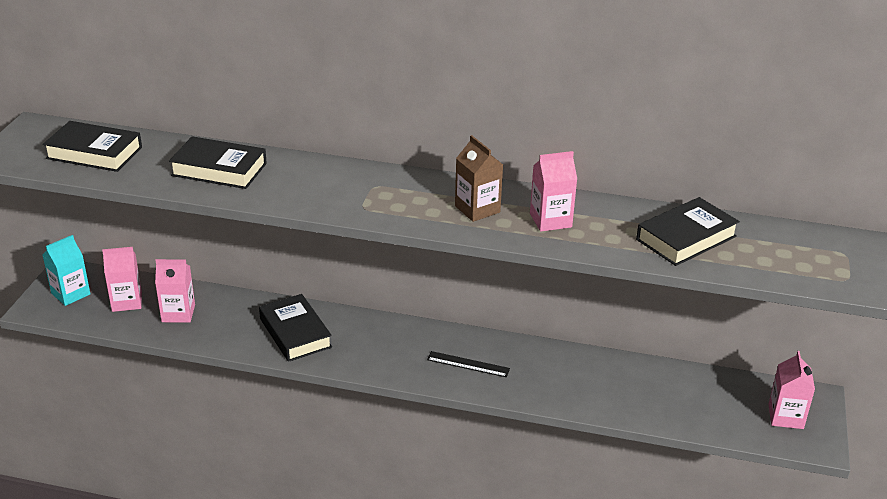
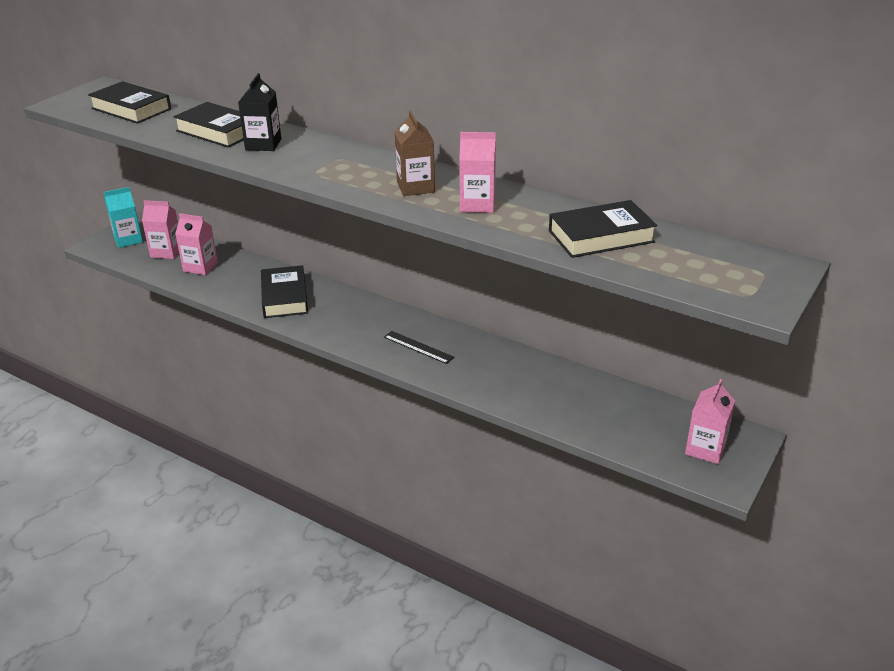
camera: 20 degrees right, 0 degrees up
none -> black carton [238,73,281,151]

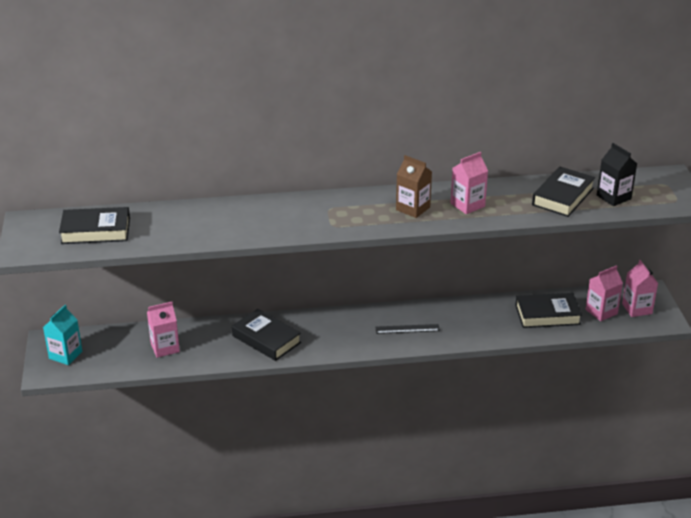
camera: 40 degrees left, 0 degrees up
pink carton [142,200,179,259] -> pink carton moved to [586,265,623,321]
black book [173,102,244,148] -> black book moved to [515,293,582,328]
black carton [238,73,281,151] -> black carton moved to [597,143,637,206]

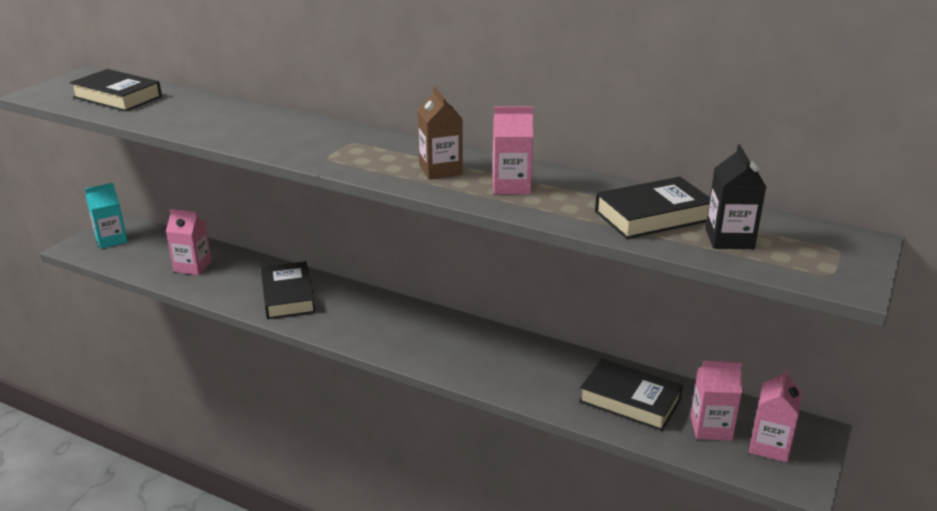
camera: 35 degrees right, 5 degrees down
black ruler [375,324,440,334] -> none

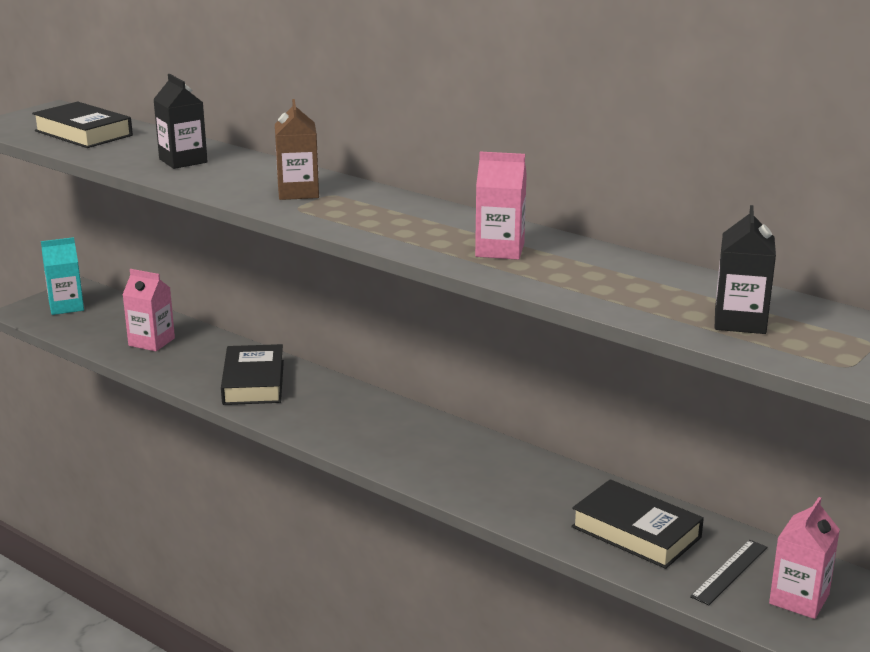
camera: 10 degrees right, 5 degrees down
brown carton [418,87,463,179] -> brown carton moved to [275,99,319,200]
black book [595,177,710,239] -> none
pink carton [691,361,742,440] -> black ruler [690,540,768,605]
none -> black carton [153,74,208,169]

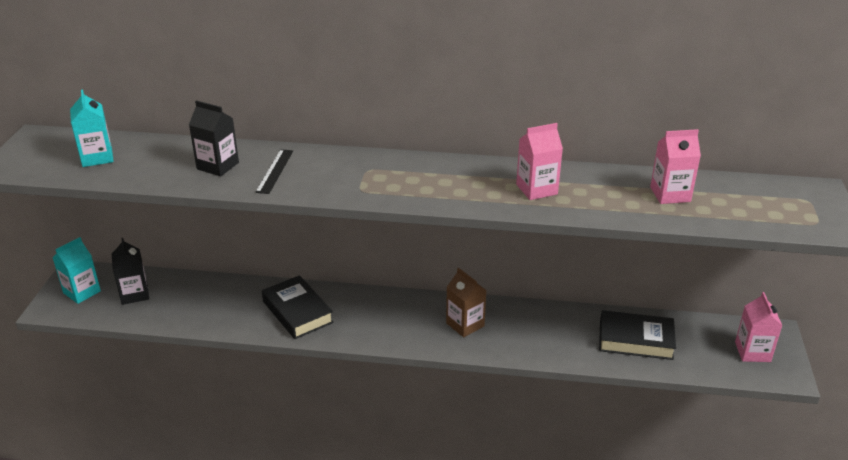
camera: 30 degrees left, 10 degrees up
black book [32,102,133,148] -> turquoise carton [70,90,114,167]
pink carton [122,269,175,351] -> pink carton moved to [650,129,701,204]
brown carton [275,99,319,200] -> brown carton moved to [446,268,487,337]
black ruler [690,540,768,605] -> black ruler moved to [255,149,293,194]
black carton [715,205,776,334] -> black carton moved to [112,238,149,305]

